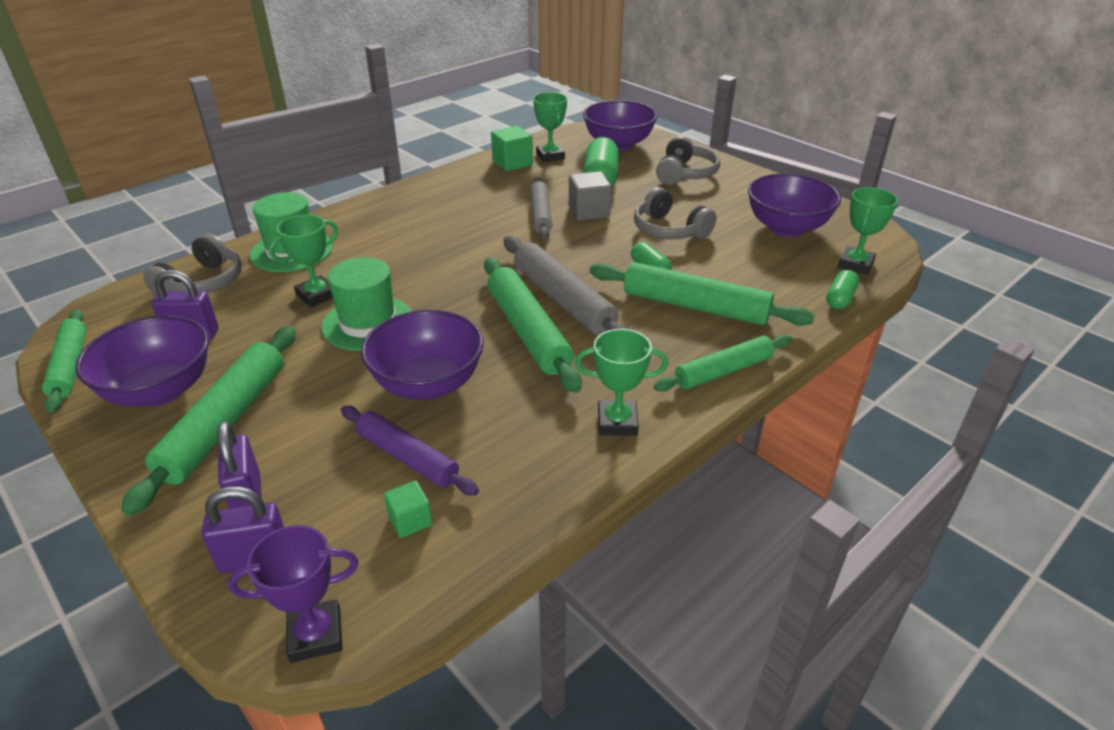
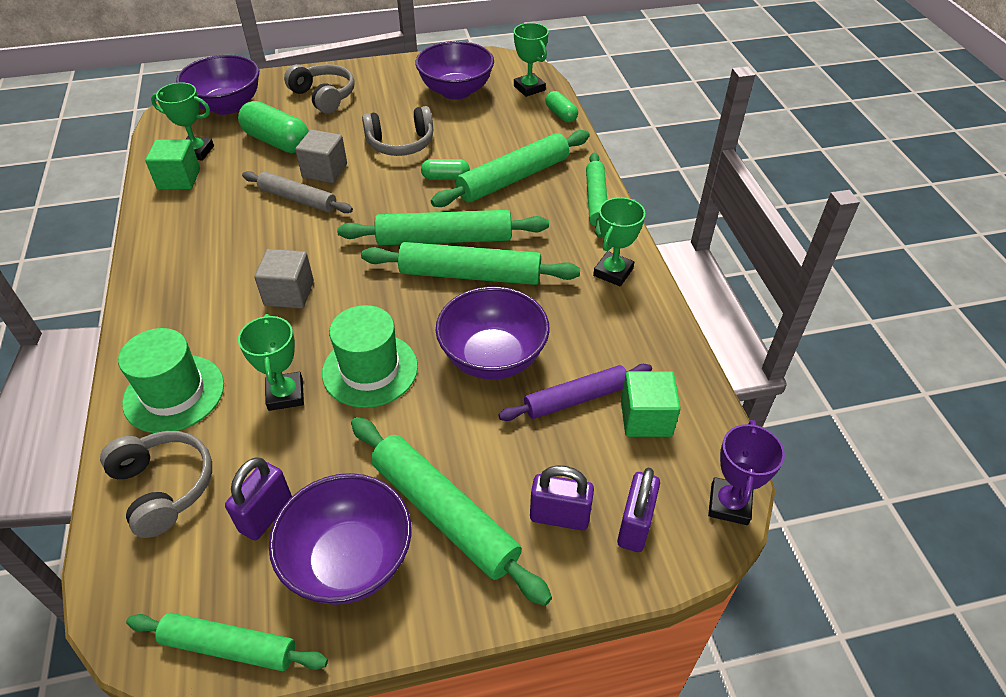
camera: 60 degrees left, 10 degrees up
green cube [384,481,433,538] -> green cube [621,371,681,437], size x1.65
grey rolling pin [504,236,631,336] -> green rolling pin [337,210,549,245]
none -> grey cube [254,249,314,309]

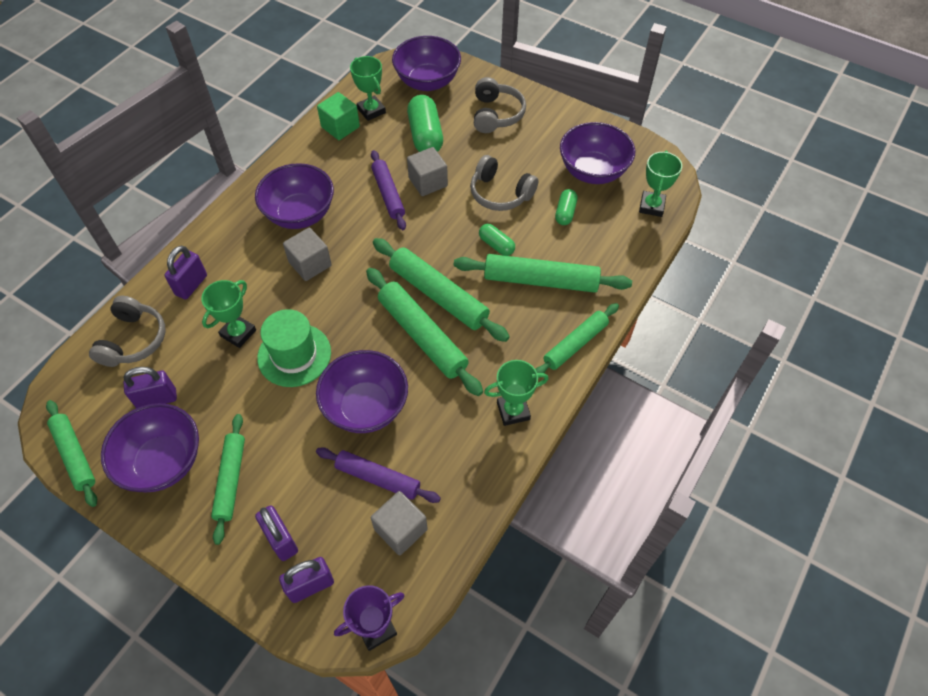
camera: 45 degrees right, 10 degrees up
green hat [118,328,224,433] -> purple padlock [164,246,207,300]
grey rolling pin [242,171,353,213] -> purple rolling pin [371,150,406,230]
green rolling pin [351,417,552,606] -> green rolling pin [211,414,245,545], size x0.66
green capsule [545,91,578,122] -> green capsule moved to [555,189,577,225]
green cube [621,371,681,437] -> grey cube [371,491,428,556]
none -> purple bowl [255,163,334,229]

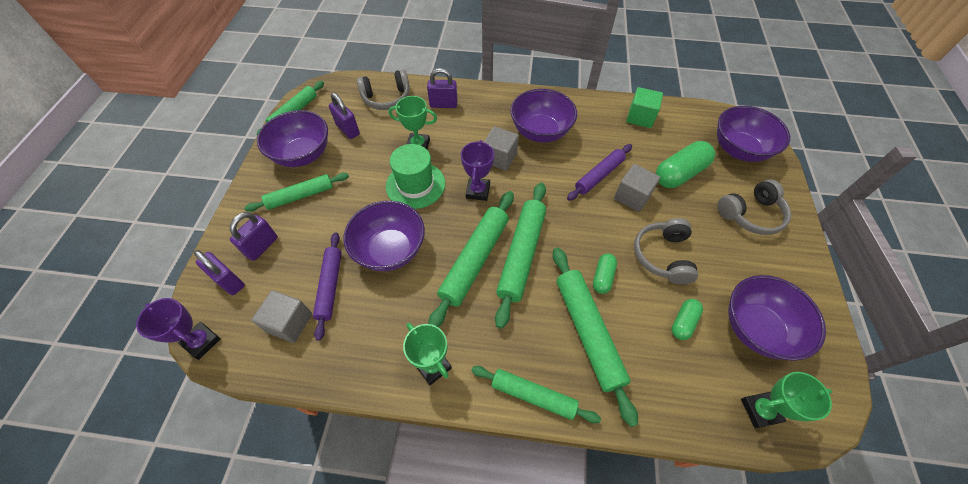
camera: 65 degrees right, 0 degrees up
green trophy [350,56,386,121] -> none
green capsule [555,189,577,225] -> green capsule turned 45 degrees counterclockwise [671,299,703,340]
none -> purple trophy [461,140,494,201]

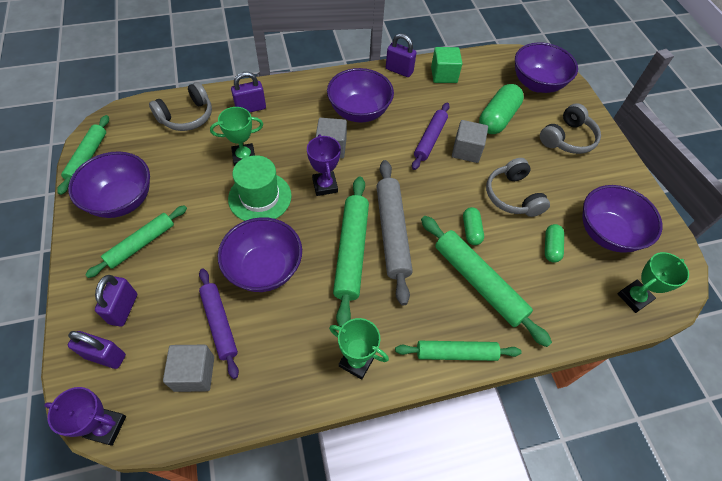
camera: 25 degrees left, 0 degrees up
purple padlock [329,93,360,139] -> purple padlock moved to [386,33,417,77]
green rolling pin [495,183,546,329] -> grey rolling pin [376,160,413,305]

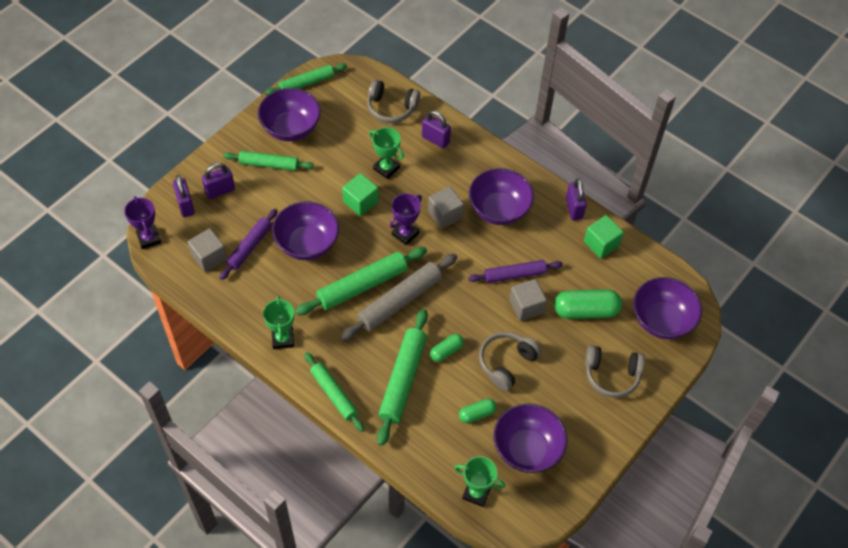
camera: 55 degrees right, 0 degrees up
green hat [228,155,292,221] -> green cube [342,173,378,216]

